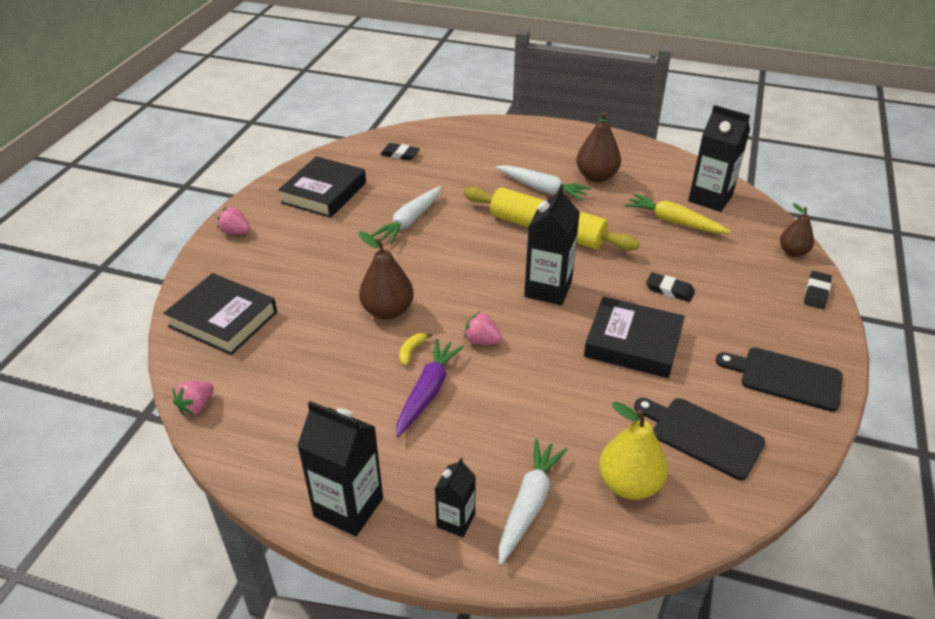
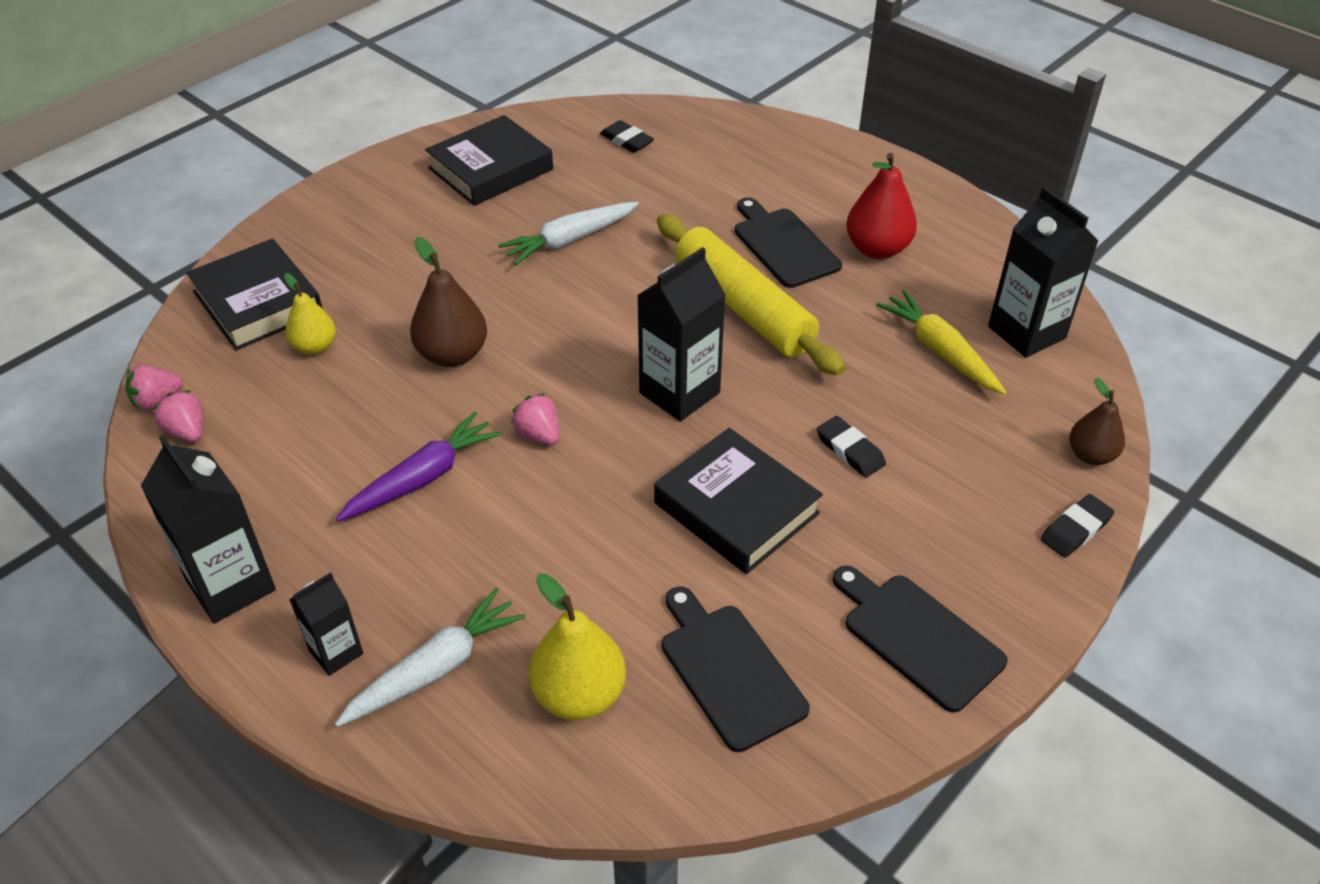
camera: 25 degrees right, 5 degrees up
pink strawberry [218,206,250,234] -> pink strawberry moved to [153,390,203,442]
yellow banana [399,333,432,365] -> none
white carrot [496,165,591,201] -> black cutting board [735,197,842,288]
brown pear [576,112,621,182] -> red pear [846,153,917,259]
none -> yellow pear [284,273,336,355]

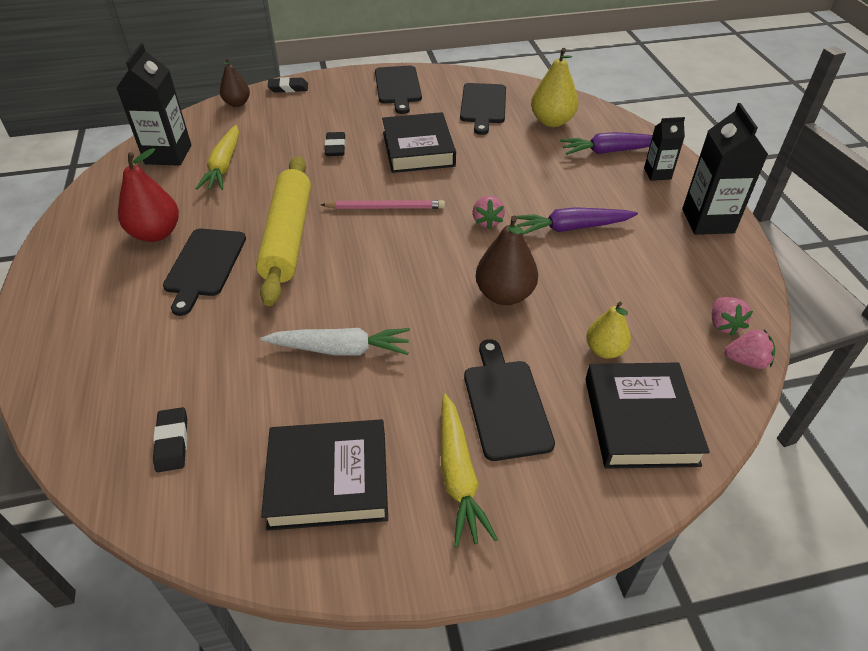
camera: 145 degrees left, 0 degrees up
white carrot [335,588,526,727] -> purple carrot [560,132,653,155]
black carton [637,247,726,422] -> pink pencil [321,200,445,209]
none -> yellow carrot [441,393,498,548]
none -> black cutting board [464,339,555,461]

